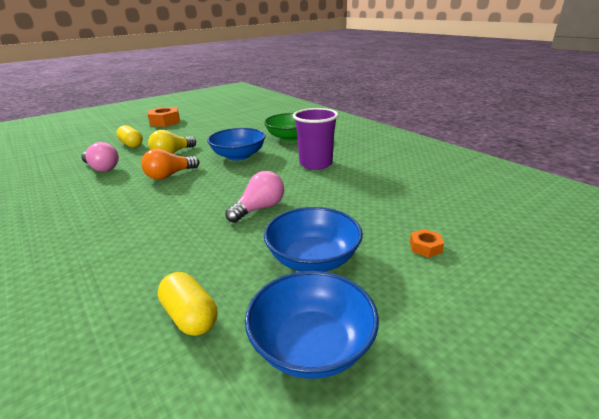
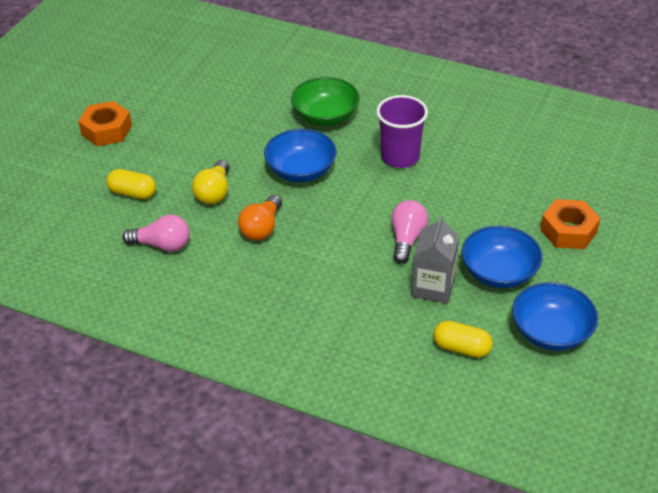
camera: 30 degrees left, 15 degrees up
orange nut [410,229,444,258] -> orange nut [540,199,601,249], size x2.06
none -> grey carton [412,216,459,304]

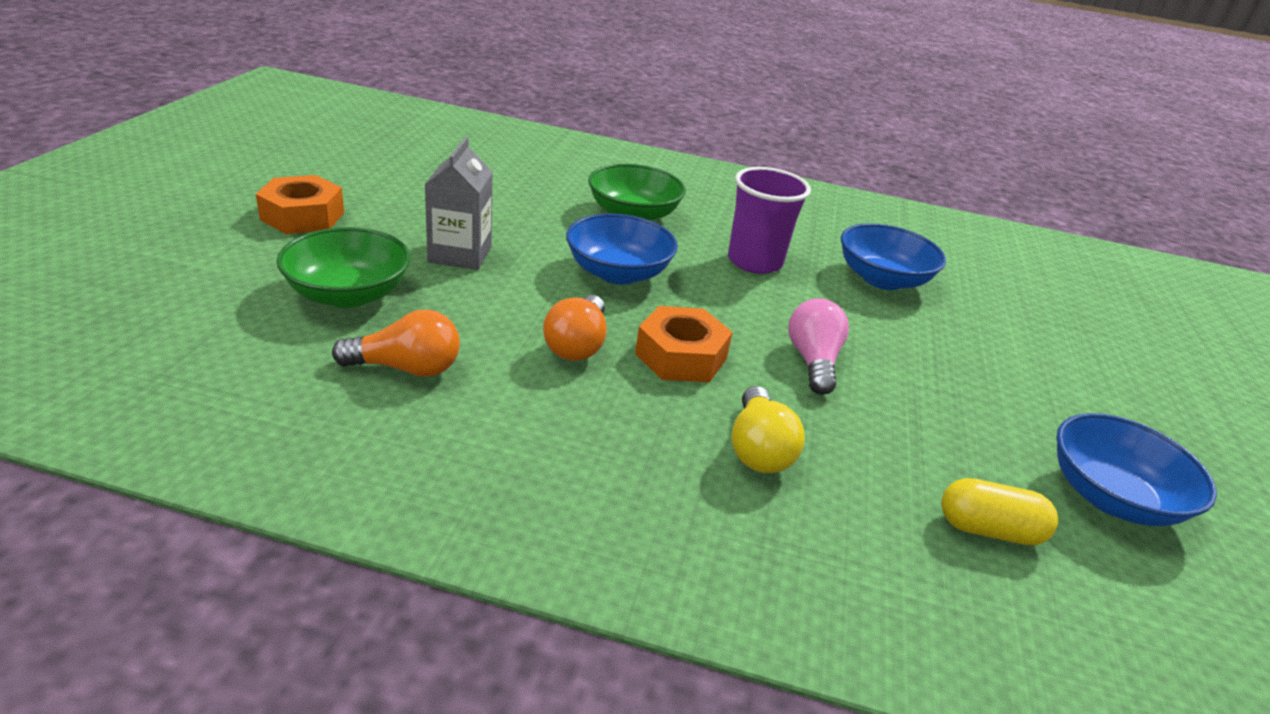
camera: 15 degrees left, 10 degrees down
yellow capsule [106,169,156,199] -> green bowl [277,227,410,308]
pink light bulb [122,215,190,252] -> orange light bulb [332,310,460,377]
yellow light bulb [192,160,229,205] -> yellow light bulb moved to [731,386,805,473]
grey carton [412,216,459,304] -> grey carton moved to [424,137,493,270]
blue bowl [462,226,543,288] -> blue bowl moved to [841,223,946,290]
orange nut [540,199,601,249] -> orange nut moved to [635,306,733,382]

